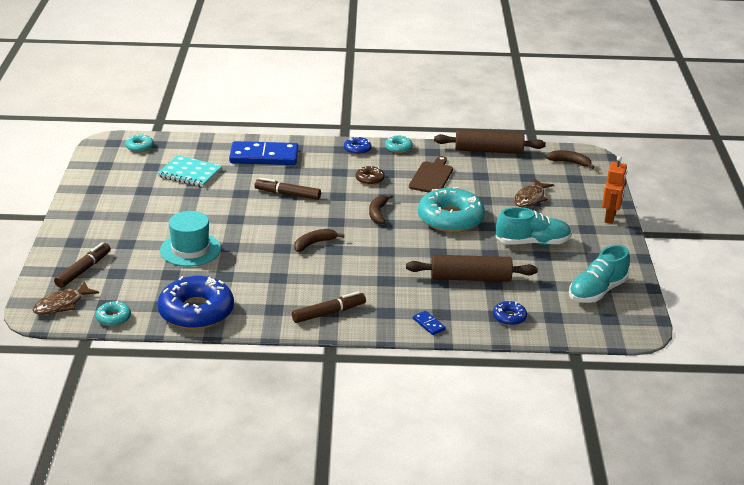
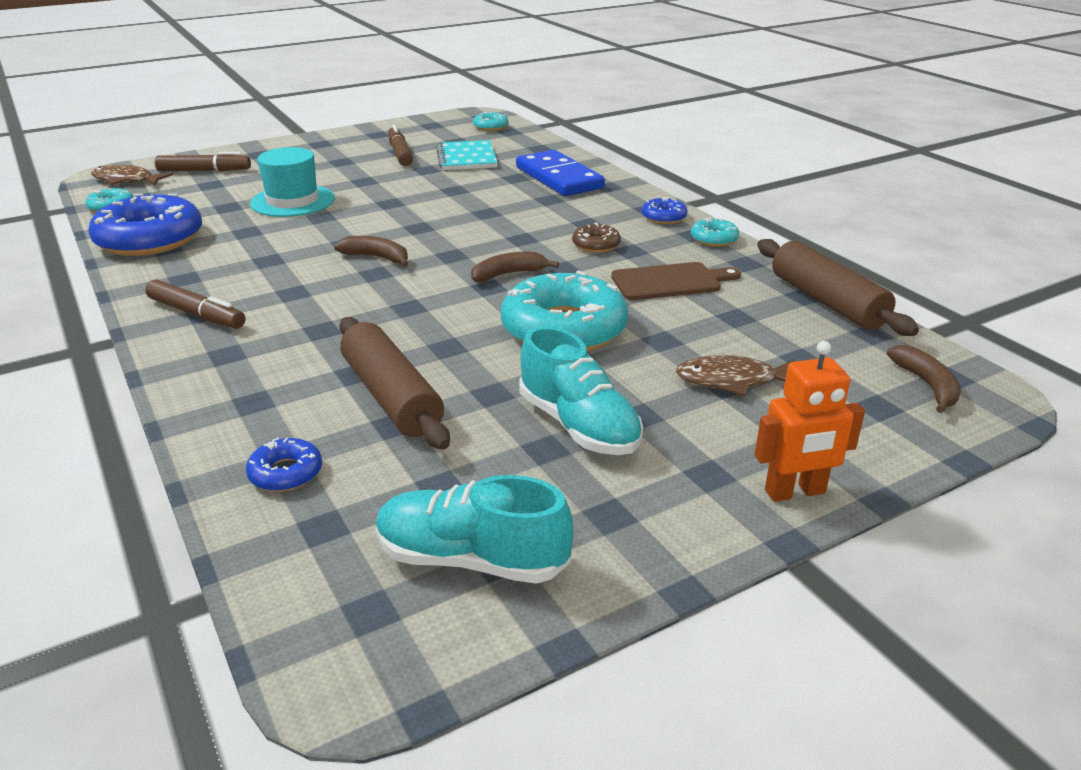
camera: 60 degrees right, 0 degrees up
brown marker [255,178,321,200] -> brown marker moved to [388,125,413,166]
blue domino [413,311,446,335] -> none

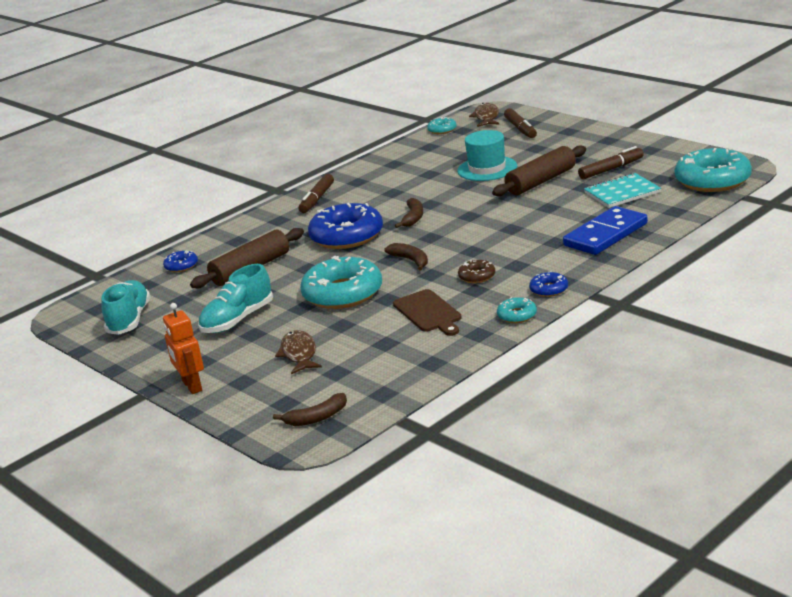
camera: 80 degrees right, 5 degrees down
blue donut [88,193,202,256] -> blue donut moved to [308,203,383,249]
turquoise donut [473,112,508,131] -> turquoise donut [675,147,752,192], size x2.19
brown rolling pin [757,239,919,336] -> brown rolling pin moved to [492,146,586,196]

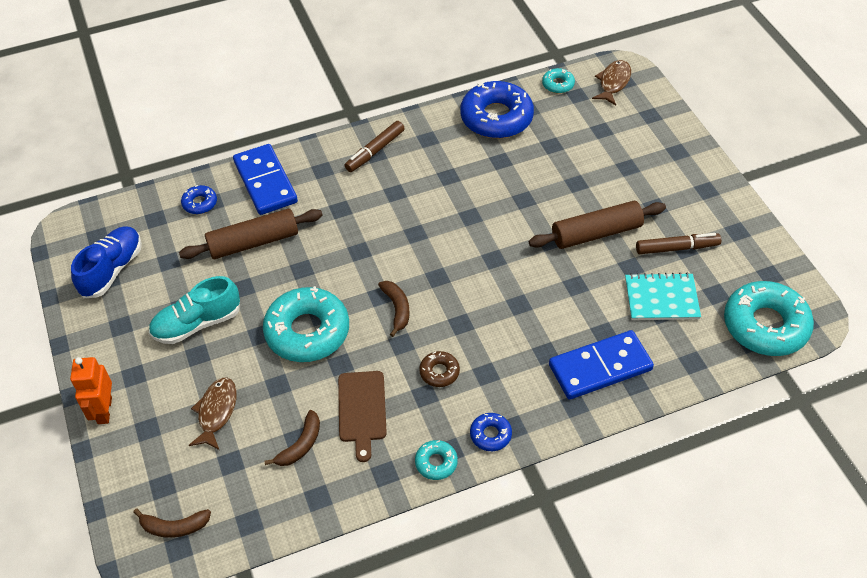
camera: 20 degrees right, 25 degrees up
turquoise shoe [101,280,151,335] -> blue shoe [71,226,142,298]
blue donut [308,203,383,249] -> blue donut moved to [460,81,534,138]
brown banana [395,198,423,228] -> brown banana moved to [264,410,320,466]
turquoise hat [457,130,517,181] -> none
brown marker [504,108,537,138] -> none
none -> blue domino [233,144,298,215]

